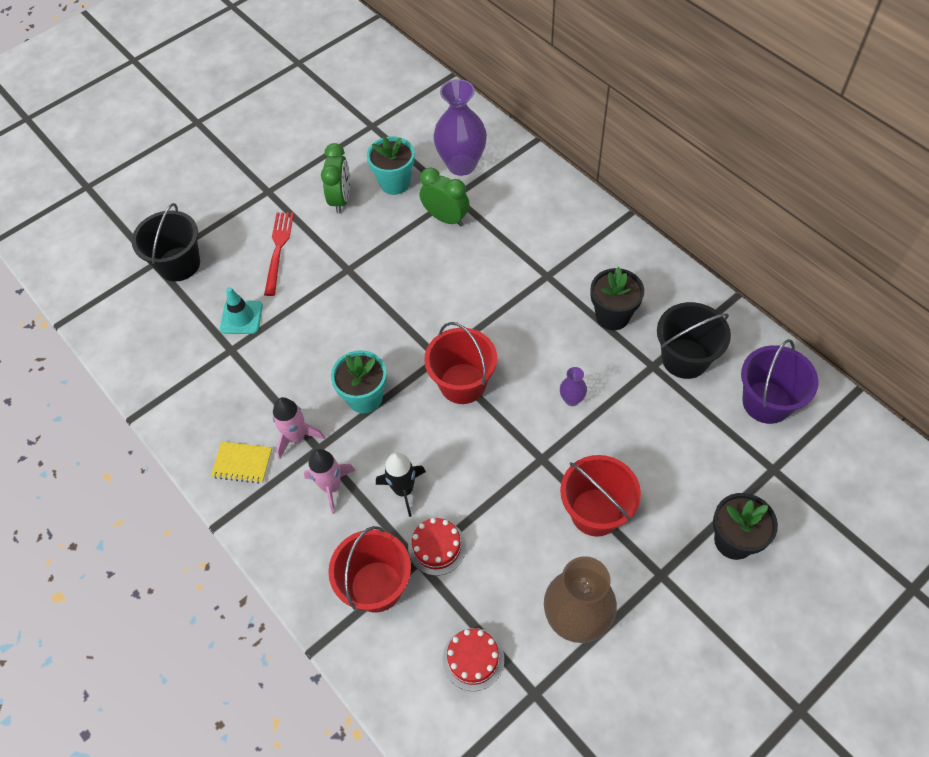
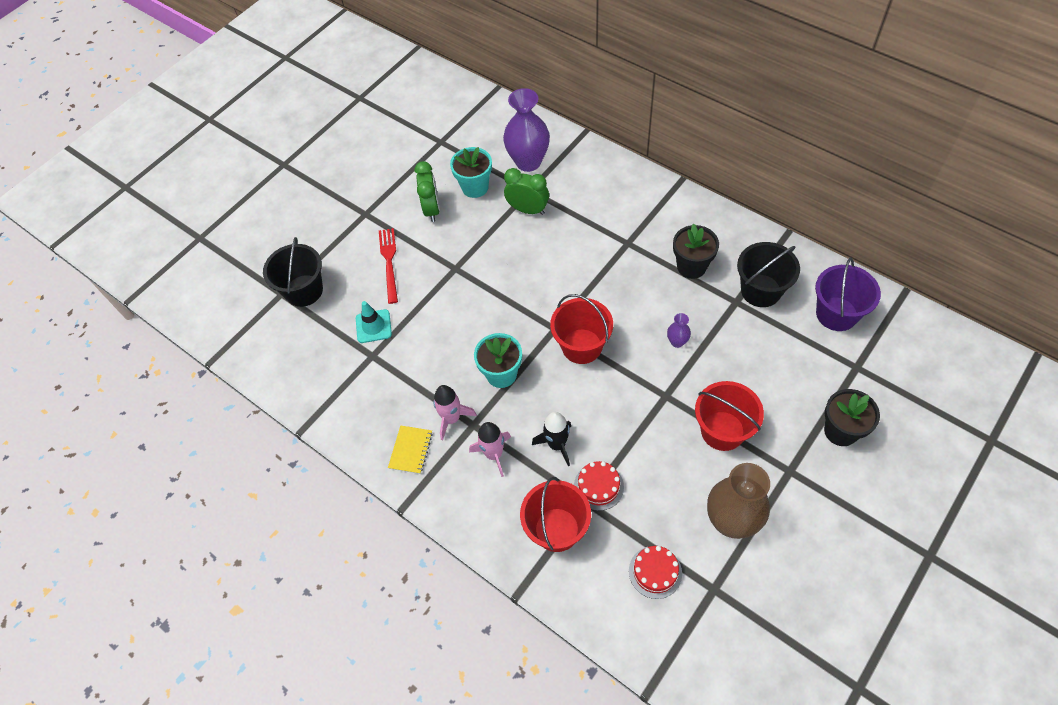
camera: 10 degrees left, 0 degrees up
yellow notebook [211,442,272,484] -> yellow notebook turned 75 degrees counterclockwise [388,425,433,474]

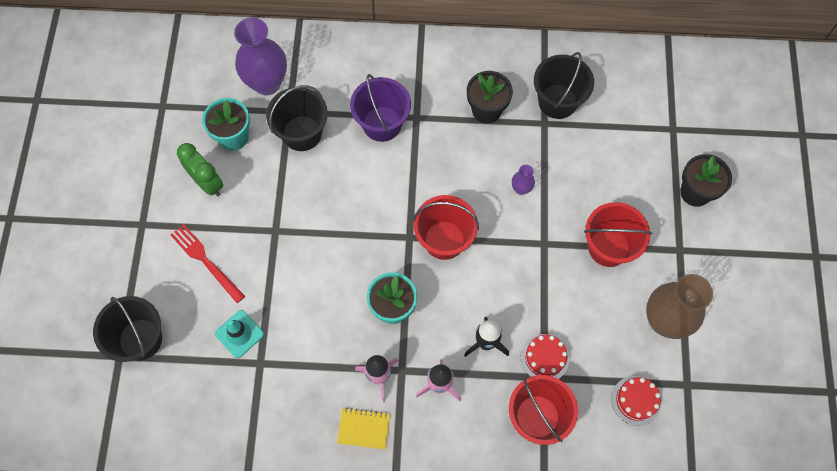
camera: 40 degrees left, 10 degrees up
yellow notebook [388,425,433,474] -> yellow notebook turned 60 degrees counterclockwise [337,408,390,449]
green clock [504,168,549,215] -> black bucket [266,85,328,151]
purple bucket [815,258,881,331] -> purple bucket moved to [350,74,411,142]

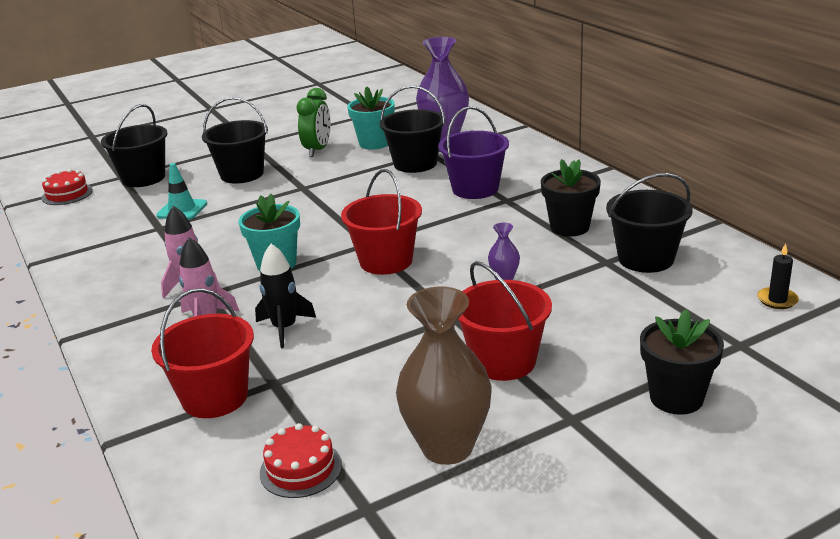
camera: 60 degrees right, 40 degrees down
red fork [170,224,245,303] -> black bucket [202,97,268,184]
yellow notebook [337,408,390,449] -> none
red cake [521,334,570,379] -> red cake moved to [42,169,93,205]
none -> black candle [757,243,799,309]

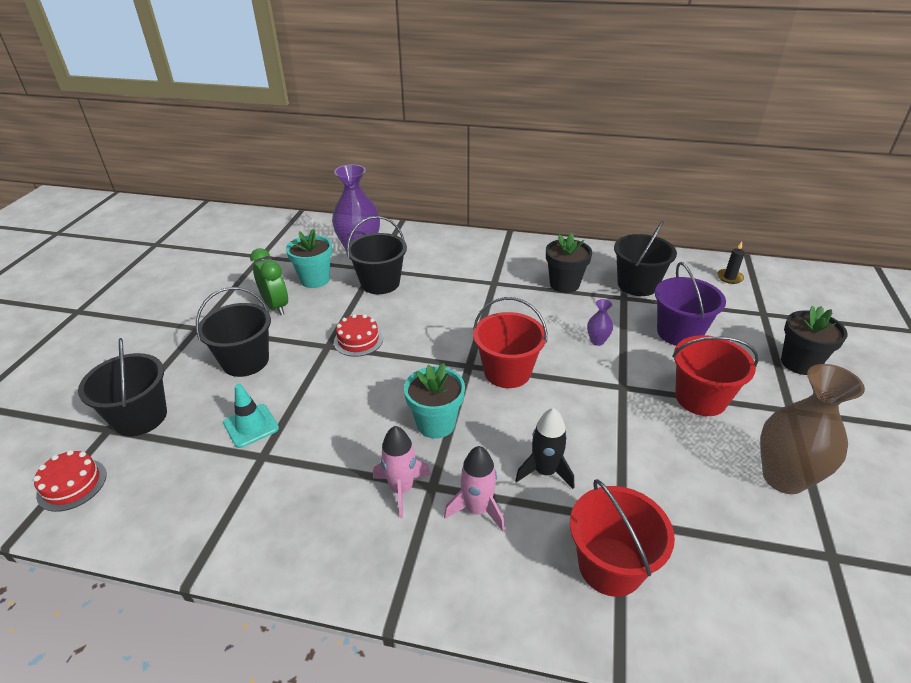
camera: 50 degrees left, 10 degrees up
red cake [260,423,342,498] -> red cake moved to [334,314,383,357]
purple bucket [438,106,509,199] -> purple bucket moved to [655,262,726,346]

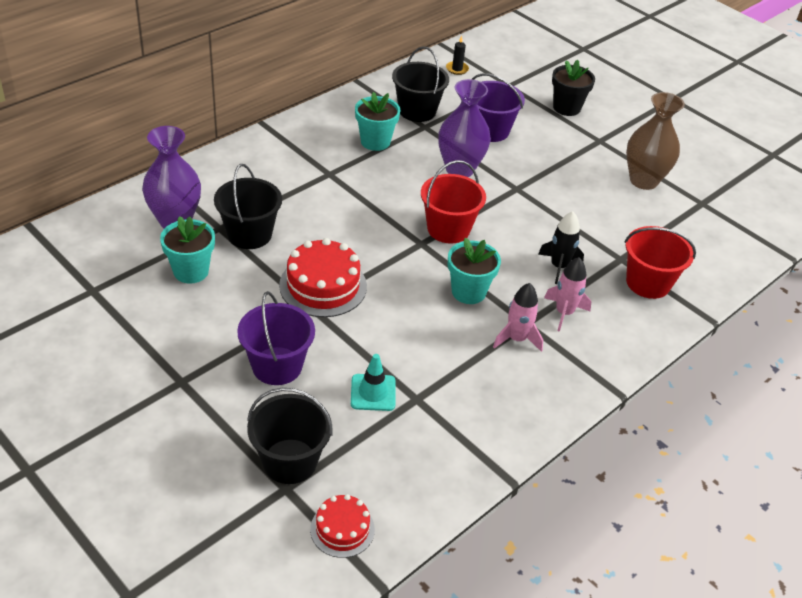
camera: 60 degrees left, 5 degrees up
black bucket [196,287,271,377] -> purple bucket [237,291,315,385]
green clock [250,248,288,315] -> none
red cake [334,314,383,357] -> red cake [279,238,367,317], size x1.69
black flower pot [546,232,592,293] -> turquoise flower pot [355,92,400,151]
purple vase [587,299,613,346] -> purple vase [438,79,491,177], size x2.25
red bucket [672,335,759,416] -> none

